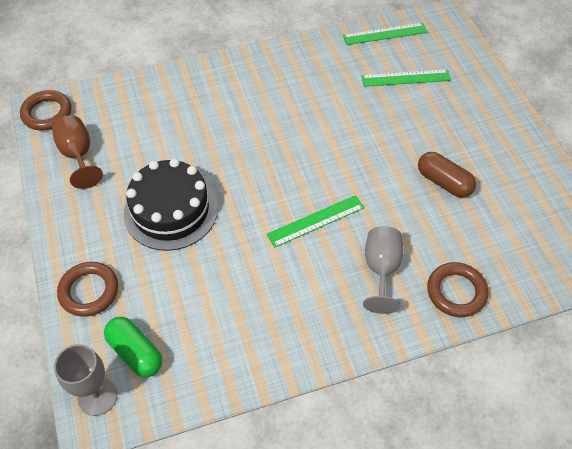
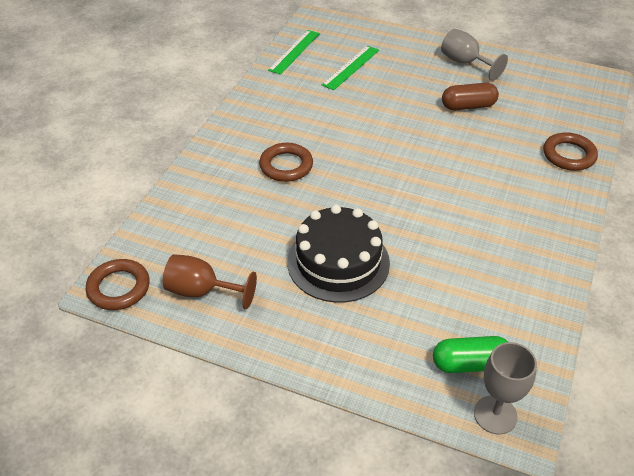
camera: 50 degrees left, 10 degrees down
brown ring [57,262,118,317] -> brown ring moved to [259,143,313,182]
green ruler [267,195,364,248] -> none
grey goblet [363,226,403,314] -> grey goblet moved to [441,29,508,81]

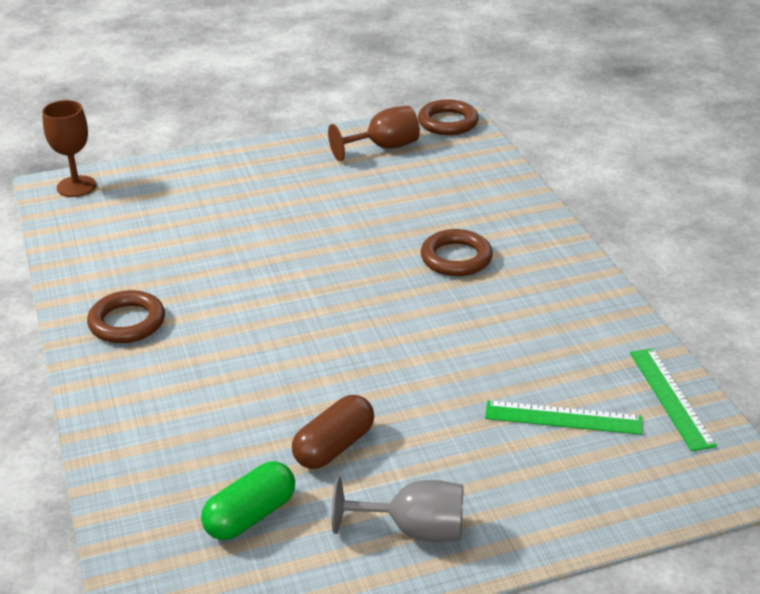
camera: 140 degrees right, 10 degrees down
black cake [287,205,390,303] -> none
green ruler [322,45,379,90] -> green ruler turned 75 degrees counterclockwise [485,400,642,435]
green capsule [433,336,508,373] -> green capsule moved to [201,461,295,540]
grey goblet [474,342,537,434] -> brown goblet [42,100,96,197]
brown ring [543,132,598,171] -> brown ring moved to [87,290,165,343]

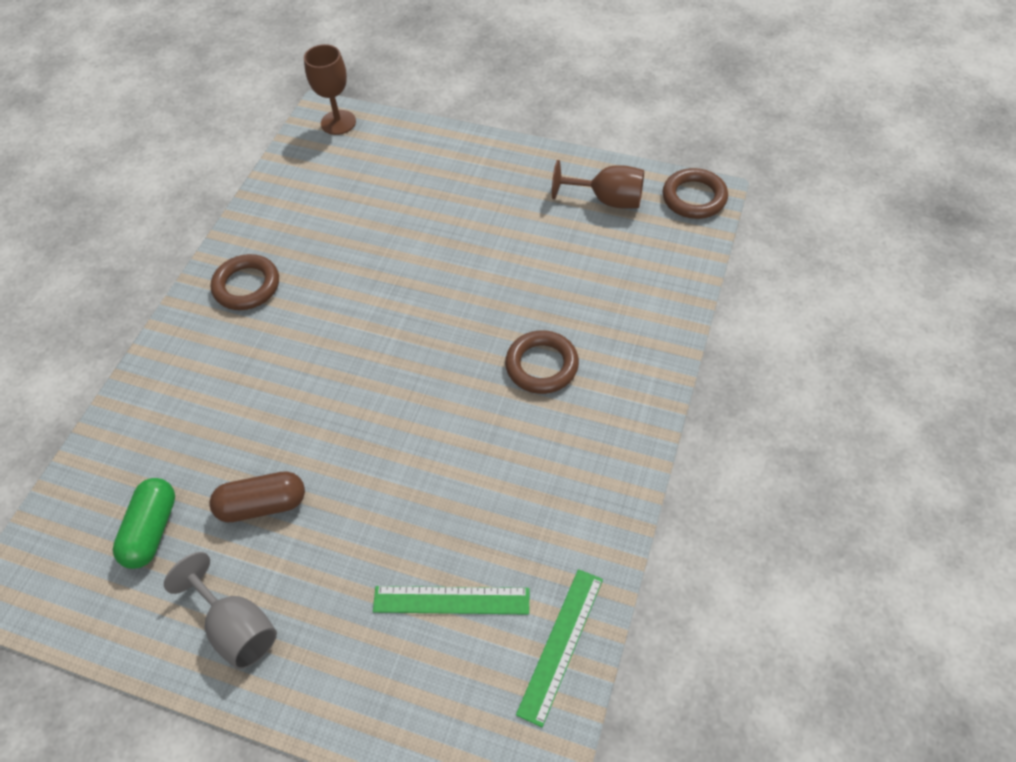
camera: 40 degrees right, 20 degrees up
green capsule [201,461,295,540] -> green capsule turned 75 degrees counterclockwise [113,478,175,569]
green ruler [485,400,642,435] -> green ruler turned 45 degrees counterclockwise [373,586,529,614]

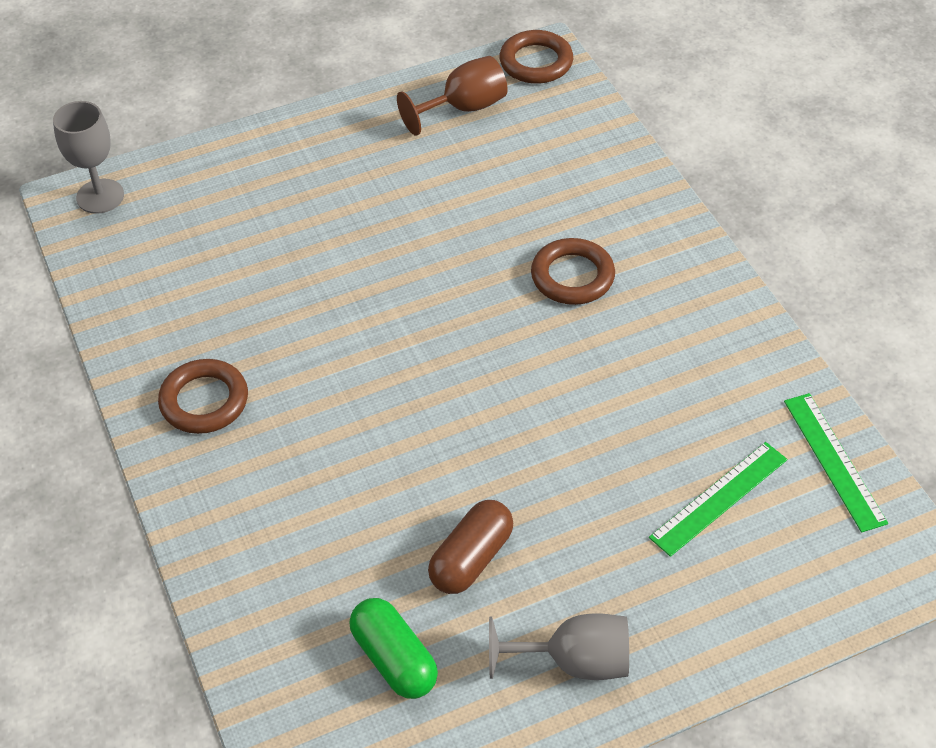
camera: 45 degrees left, 5 degrees down
brown goblet [304,44,356,135] -> grey goblet [53,101,124,214]

